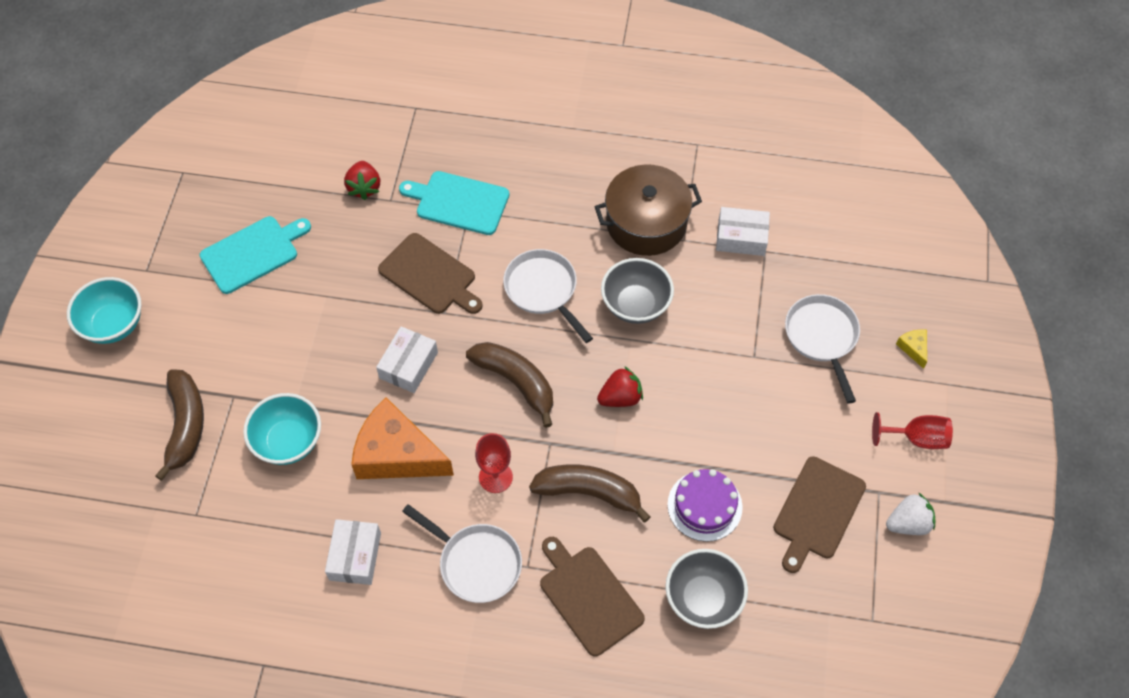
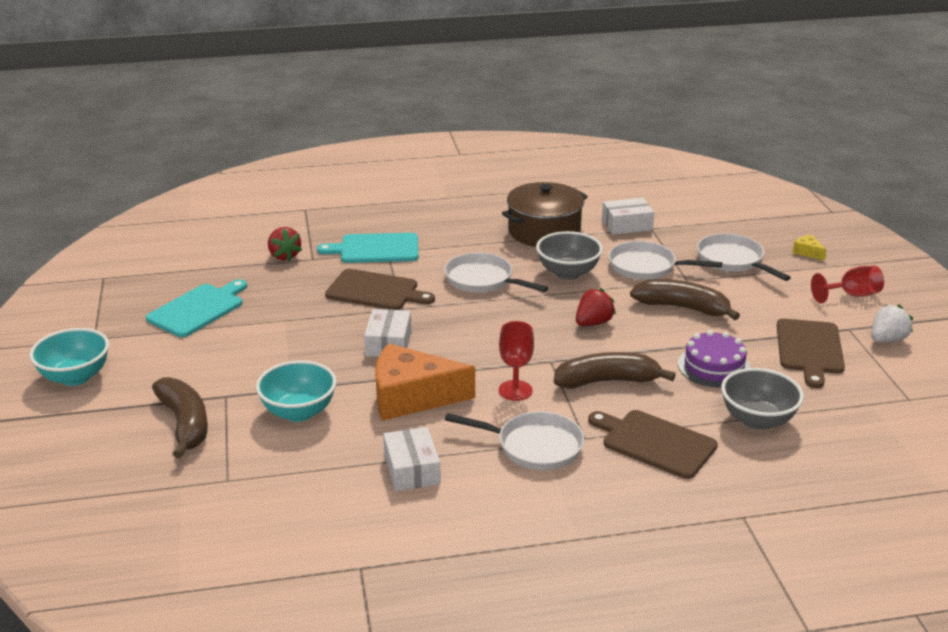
camera: 20 degrees left, 30 degrees down
brown banana [466,342,553,428] -> brown banana moved to [630,279,740,320]
none -> white pan [608,241,722,280]

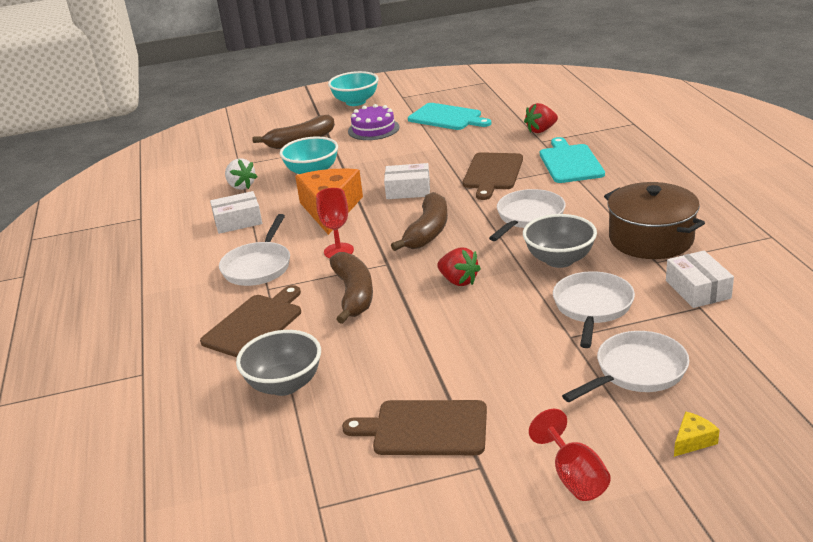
camera: 90 degrees right, 0 degrees up
brown banana [630,279,740,320] -> brown banana moved to [391,192,448,251]
purple cake [678,330,751,388] -> purple cake moved to [348,104,400,140]
white strawberry [871,304,913,343] -> white strawberry moved to [225,158,257,190]

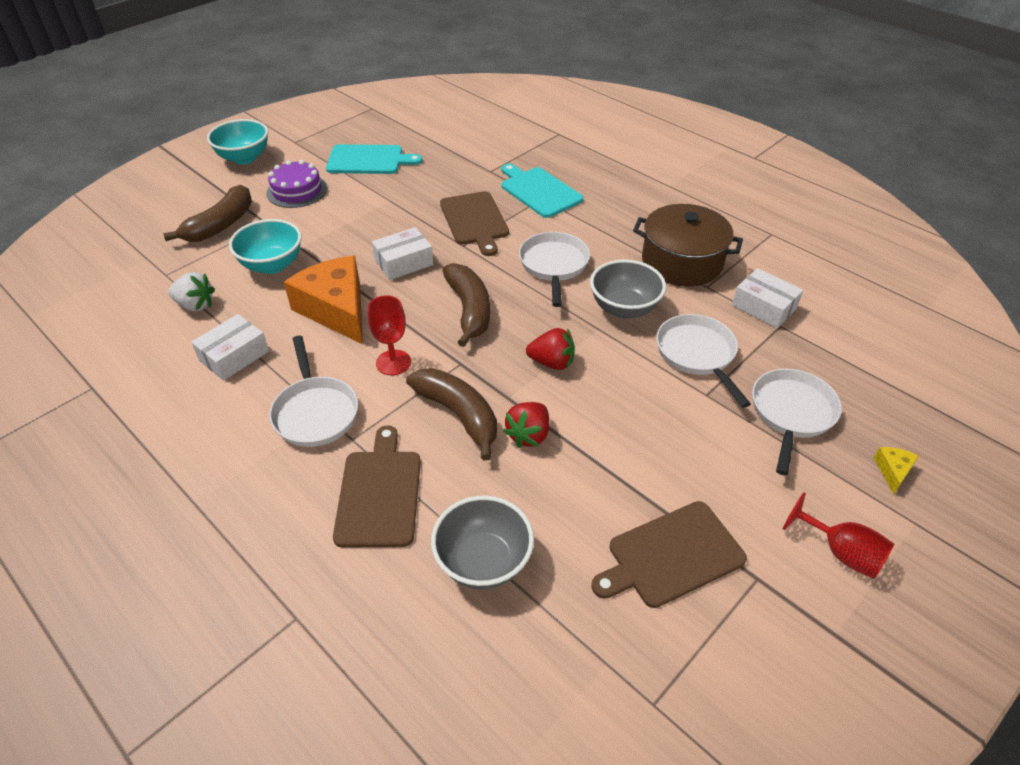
camera: 35 degrees left, 15 degrees up
red strawberry [524,103,558,133] -> red strawberry moved to [503,402,549,448]

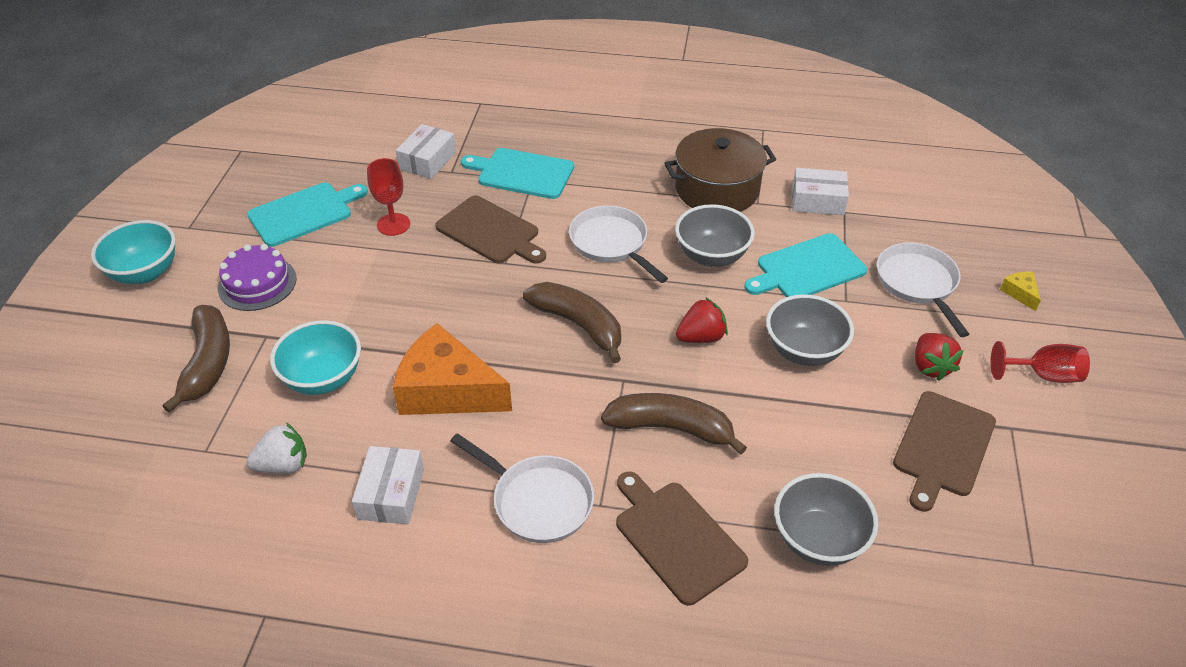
camera: 35 degrees left, 0 degrees up
red goblet [368,295,411,375] -> red goblet moved to [367,158,410,236]
white box [372,227,433,280] -> white box moved to [396,124,456,179]
red strawberry [503,402,549,448] -> red strawberry moved to [915,333,964,381]
white pan [656,314,751,408] -> turquoise cutting board [744,233,867,297]
none -> grey bowl [766,294,854,366]

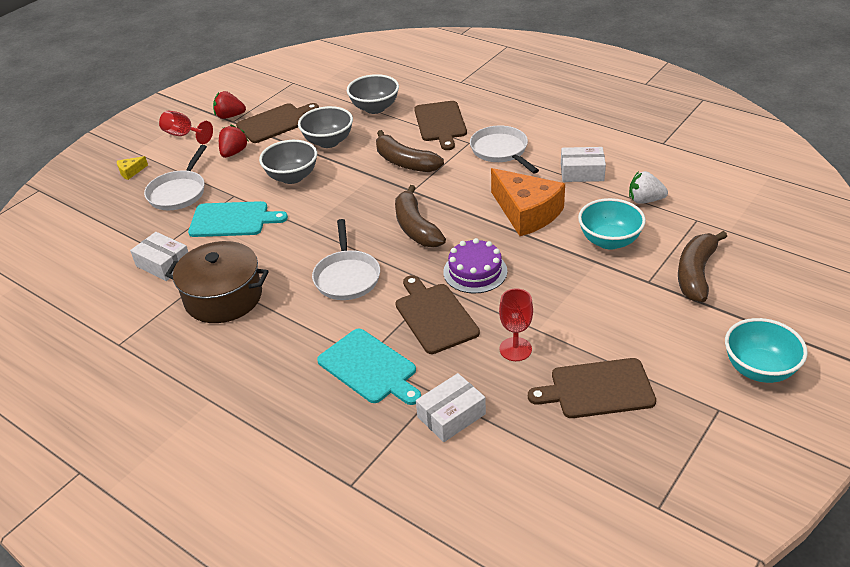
camera: 150 degrees left, 5 degrees down
purple cake [218,244,297,311] -> purple cake moved to [443,238,507,294]
turquoise cutting board [247,183,368,247] -> brown cutting board [528,358,656,418]
white box [352,446,424,524] -> white box turned 60 degrees clockwise [561,147,606,182]
grey bowl [675,204,755,267] -> grey bowl moved to [298,106,353,148]
red strawberry [676,297,728,343] -> red strawberry moved to [213,91,246,119]
yellow cheese [1000,272,1041,311] -> yellow cheese turned 45 degrees clockwise [117,156,148,180]

